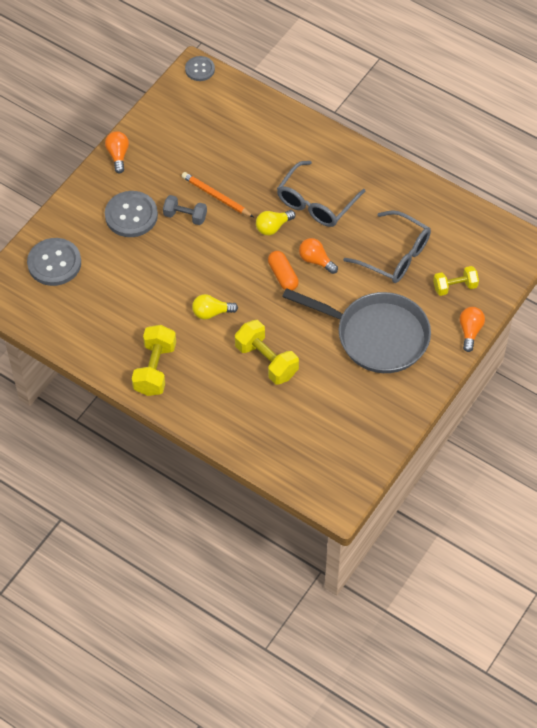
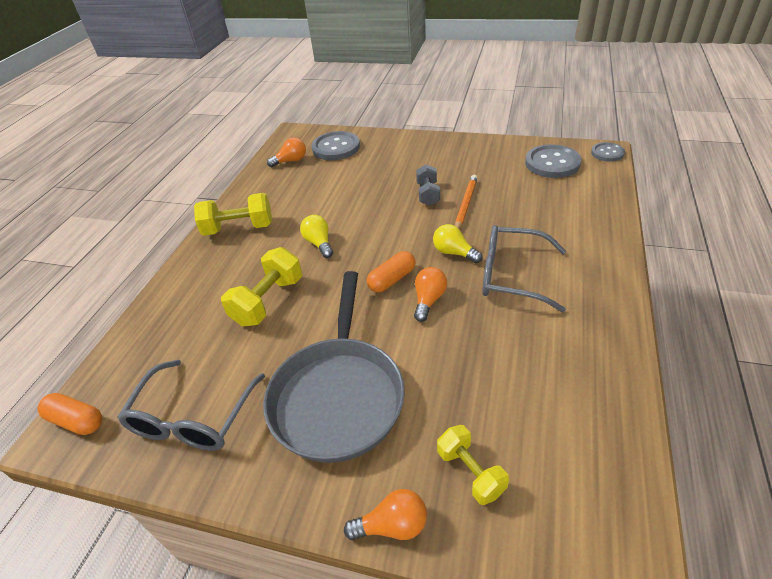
camera: 75 degrees right, 15 degrees down
orange light bulb [105,131,129,173] -> orange light bulb moved to [267,137,306,167]
grey button [105,191,158,237] -> grey button moved to [525,144,581,178]
grey glasses [343,210,431,283] -> grey glasses moved to [117,360,265,451]
none -> orange capsule [37,393,102,435]

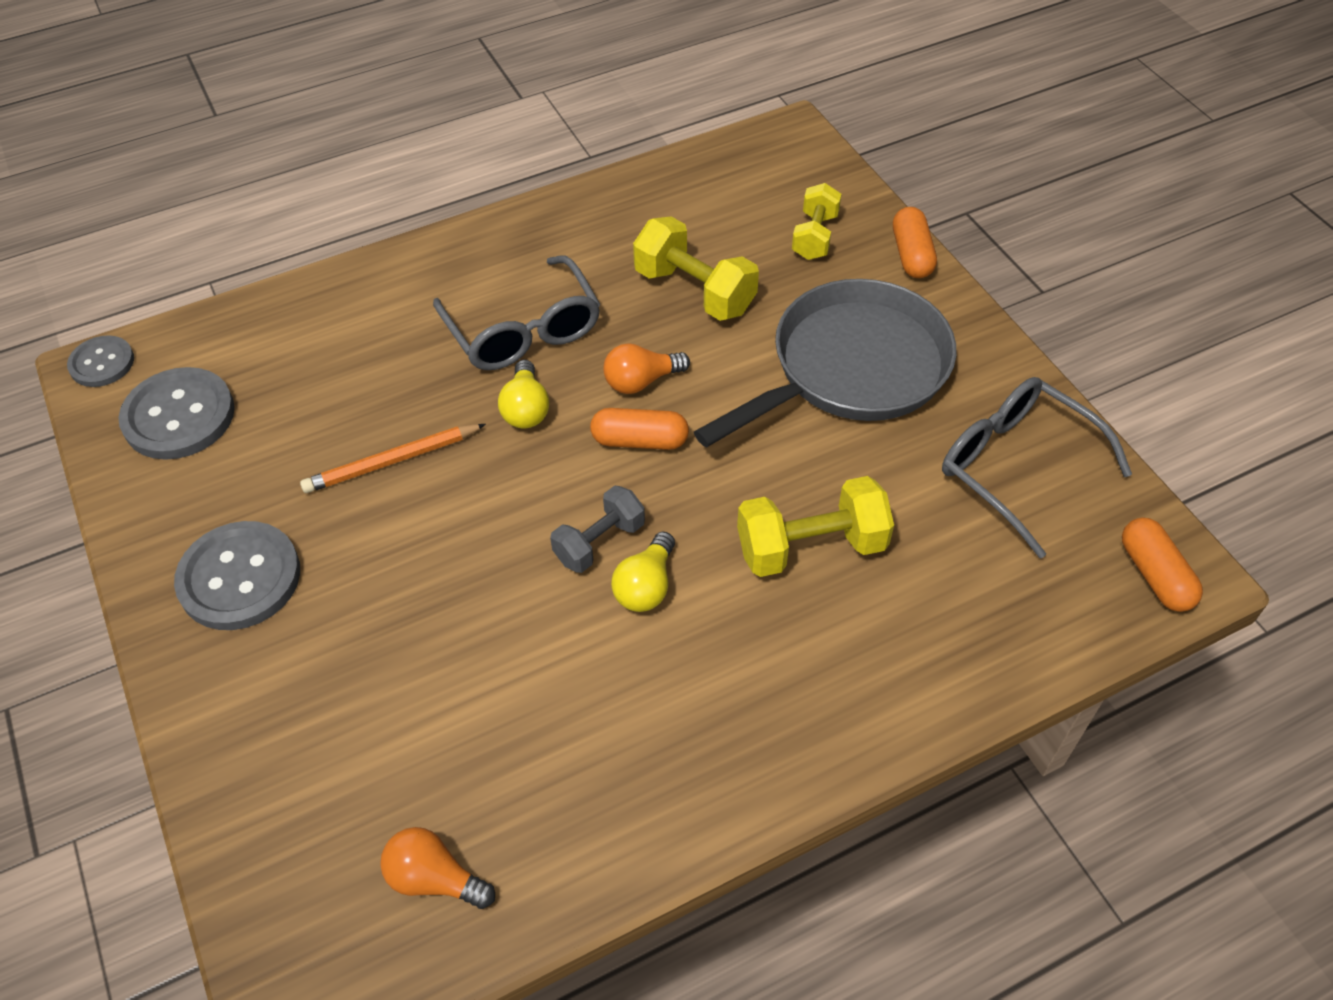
camera: 135 degrees left, 10 degrees up
grey glasses [117,360,265,451] -> grey glasses turned 105 degrees counterclockwise [942,377,1132,559]
yellow dumbbell [194,193,272,236] -> yellow dumbbell moved to [633,216,759,321]
grey button [312,131,360,160] -> grey button moved to [174,521,300,630]
orange light bulb [344,489,427,540] -> orange capsule [893,207,937,278]
grey dumbbell [416,164,440,206] -> grey dumbbell moved to [550,486,645,573]

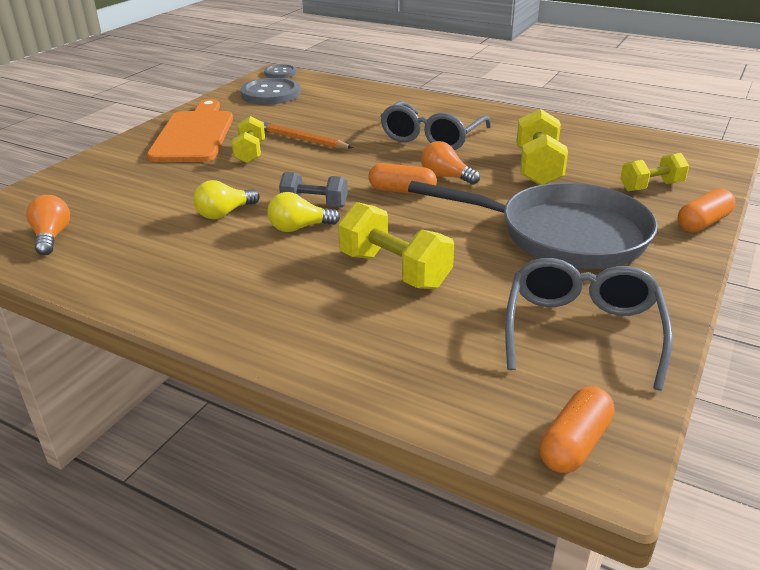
camera: 55 degrees right, 20 degrees down
grey button [174,521,300,630] -> orange cutting board [147,99,233,162]
yellow light bulb [498,360,549,428] -> yellow light bulb moved to [193,180,260,219]
orange capsule [590,408,689,450] -> orange capsule turned 45 degrees counterclockwise [369,163,437,195]
none -> yellow dumbbell [232,116,265,164]

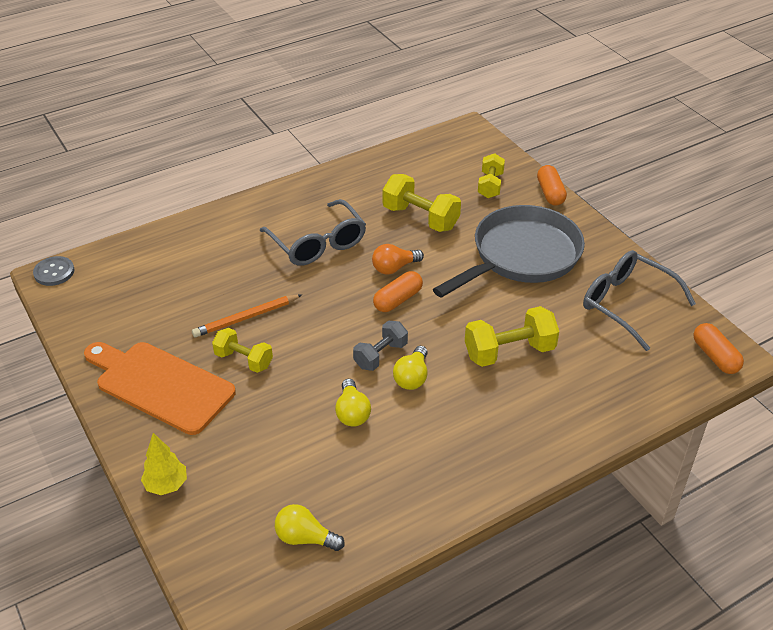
camera: 60 degrees left, 10 degrees up
orange light bulb [26,195,70,255] -> yellow light bulb [275,504,345,551]
grey button [240,78,300,105] -> none
none -> yellow tree [141,433,187,495]

